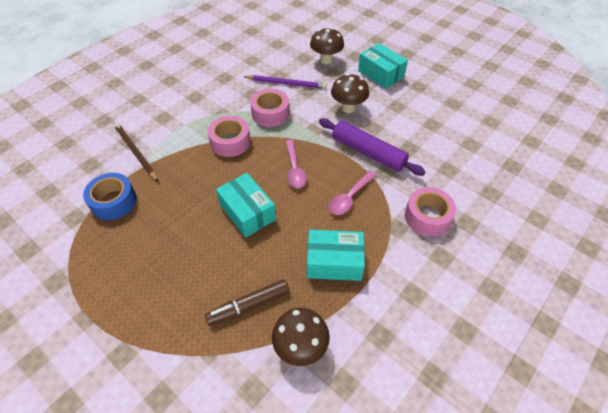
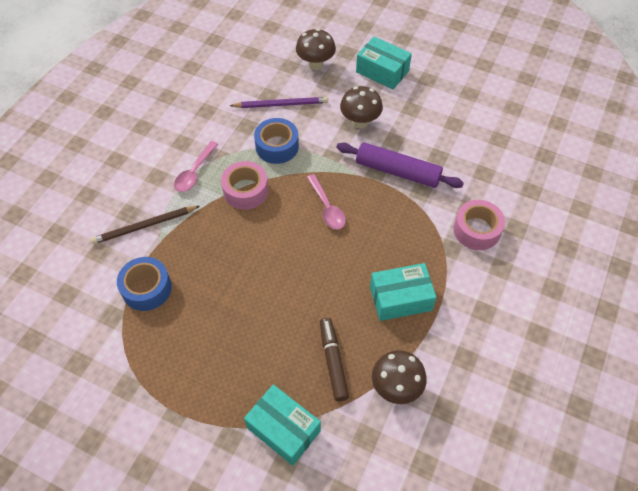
camera: 15 degrees left, 5 degrees up
brown pencil [114,123,158,181] -> brown pencil turned 60 degrees counterclockwise [91,206,200,244]
brown marker [205,280,289,326] -> brown marker turned 120 degrees clockwise [320,318,349,401]
turquoise box [216,173,276,238] -> turquoise box moved to [244,384,321,466]
pink tape [250,89,289,127] -> blue tape [254,118,299,164]
pink spoon [329,171,376,215] -> pink spoon moved to [174,141,218,192]

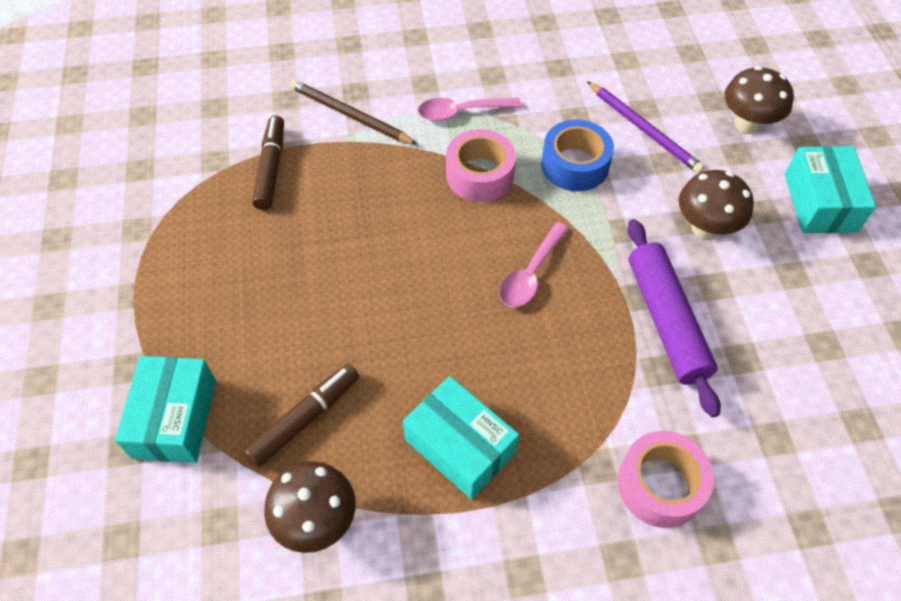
camera: 55 degrees right, 0 degrees up
blue tape [117,257,172,311] -> brown marker [252,116,284,210]

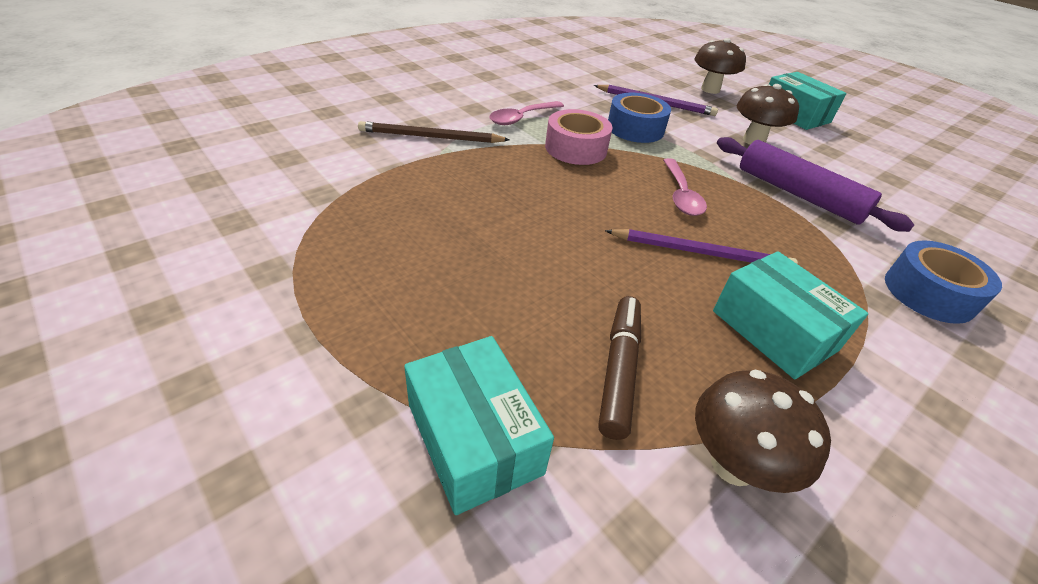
camera: 35 degrees left, 15 degrees down
brown marker [252,116,284,210] -> none
turquoise box [403,376,519,499] -> turquoise box turned 45 degrees clockwise [713,251,868,379]
pink tape [617,431,714,528] -> blue tape [885,240,1002,324]
none -> purple pencil [605,229,798,264]

